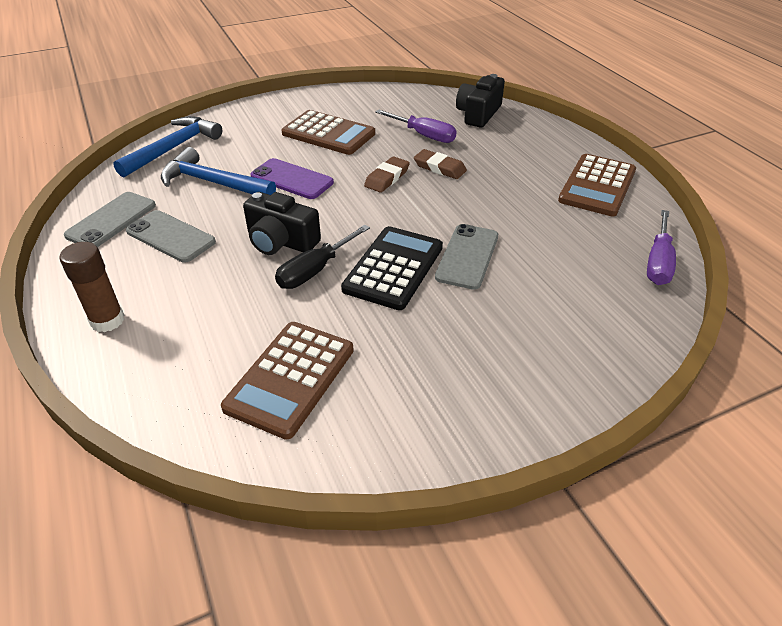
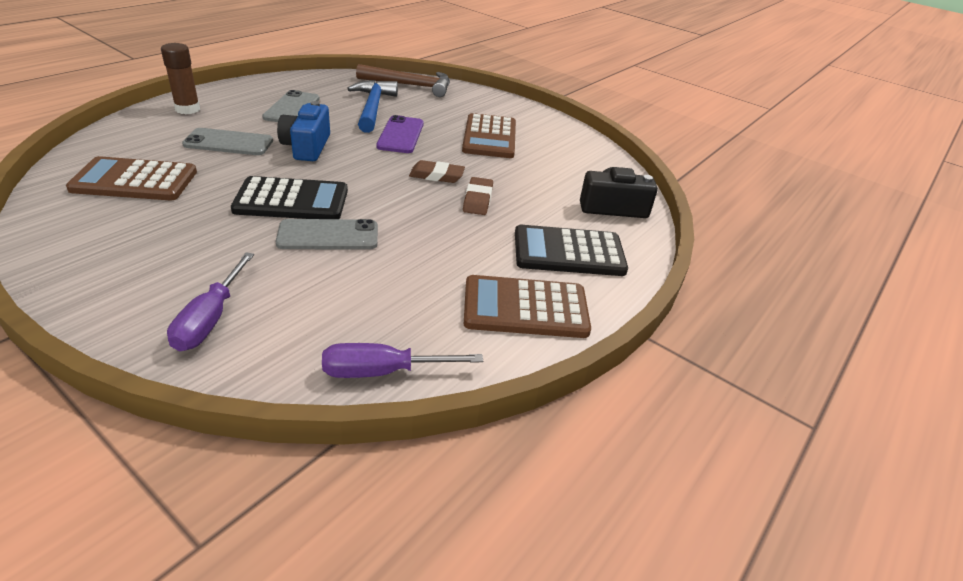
camera: 60 degrees right, 5 degrees down
grey phone [64,192,156,247] -> grey phone moved to [182,128,273,155]
blue hammer [113,116,222,177] -> brown hammer [356,64,450,97]
black camera [243,192,321,255] -> blue camera [277,101,330,161]
black screwdriver [275,225,370,289] -> none
purple screwdriver [375,109,457,143] -> purple screwdriver moved to [167,252,254,351]
none -> black calculator [515,225,628,276]

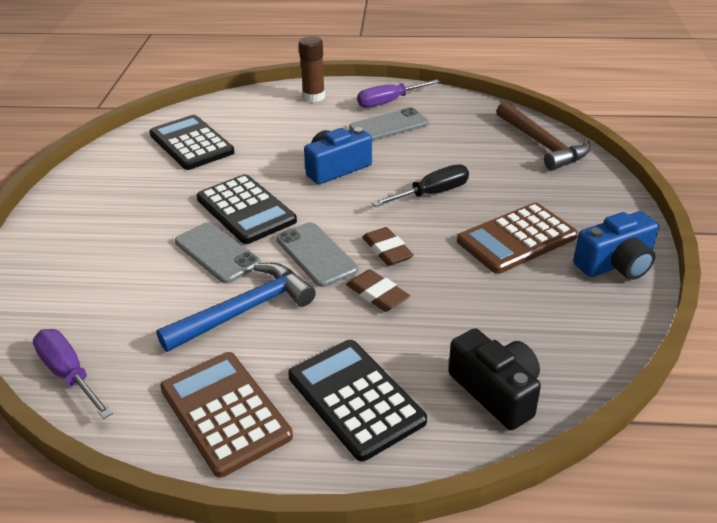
camera: 60 degrees right, 0 degrees up
brown calculator [66,156,197,200] -> black calculator [149,115,235,170]
purple screwdriver [167,252,254,351] -> purple screwdriver moved to [357,79,440,108]
grey phone [182,128,273,155] -> grey phone moved to [276,222,358,287]
blue hammer [347,80,398,133] -> blue hammer moved to [156,263,316,352]
purple phone [376,115,424,153] -> black screwdriver [372,164,469,207]
brown eraser [463,177,493,215] -> brown eraser turned 75 degrees clockwise [346,269,410,312]
none -> blue camera [573,211,659,280]

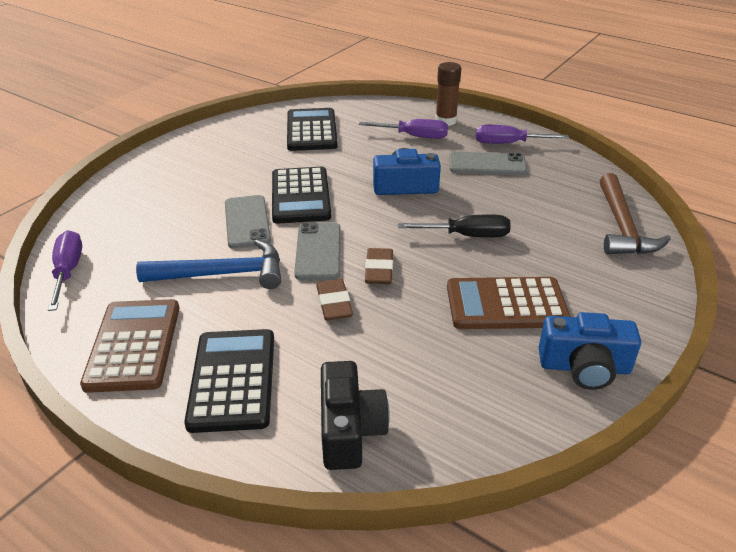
camera: 30 degrees right, 0 degrees up
none -> purple screwdriver [359,119,448,139]

